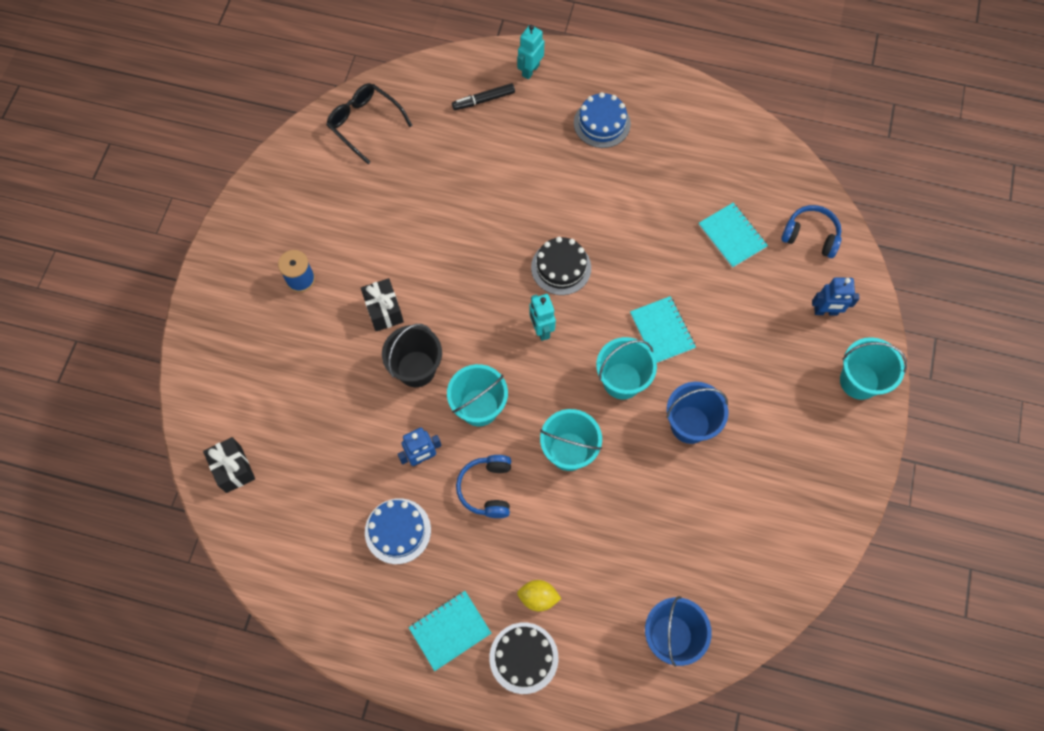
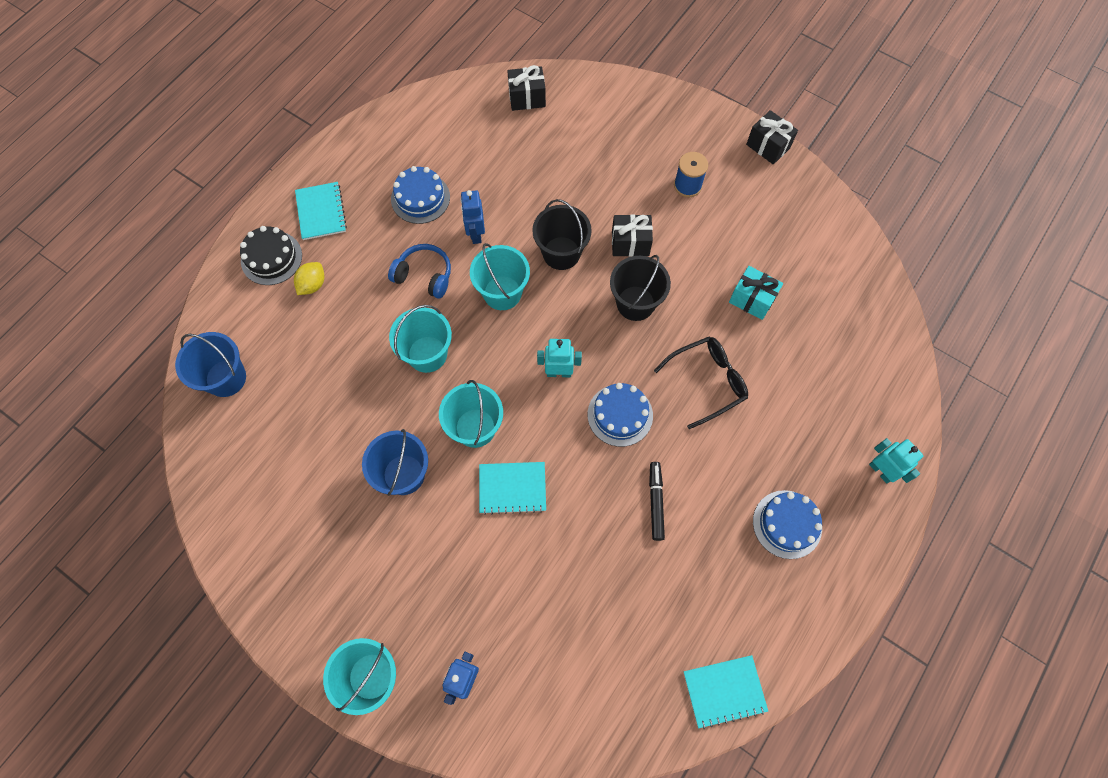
camera: 110 degrees right, 0 degrees up
black glasses [326,83,413,164] -> black glasses moved to [654,336,748,429]
black marker [452,83,515,110] -> black marker moved to [649,462,665,541]
black cake [531,237,591,295] -> blue cake [588,383,653,447]
turquoise notebook [699,203,768,268] -> turquoise notebook moved to [684,655,768,729]
blue headphones [781,205,841,258] -> none
none -> black bucket [610,255,671,321]
none -> turquoise gift [729,266,783,320]
none -> black gift [746,110,798,165]

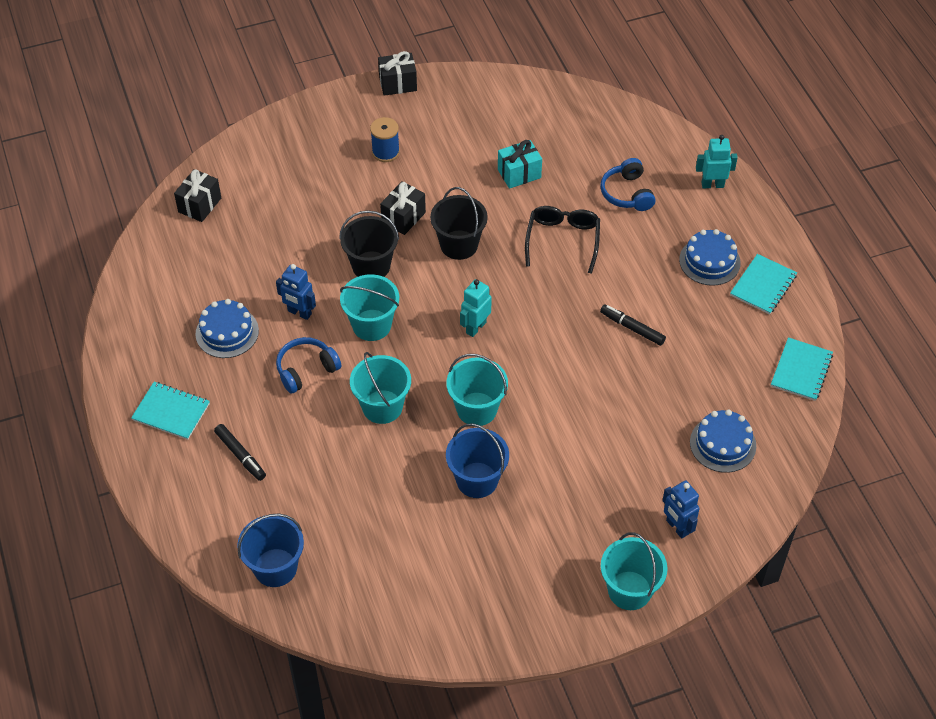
camera: 55 degrees left, 15 degrees down
black cake [240,226,302,285] -> none
yellow lemon [294,262,324,295] -> black marker [214,424,266,481]
turquoise notebook [479,462,546,515] -> turquoise notebook moved to [730,254,797,314]
blue cake [588,383,653,447] -> blue cake moved to [690,410,756,473]
none -> blue headphones [600,158,656,211]

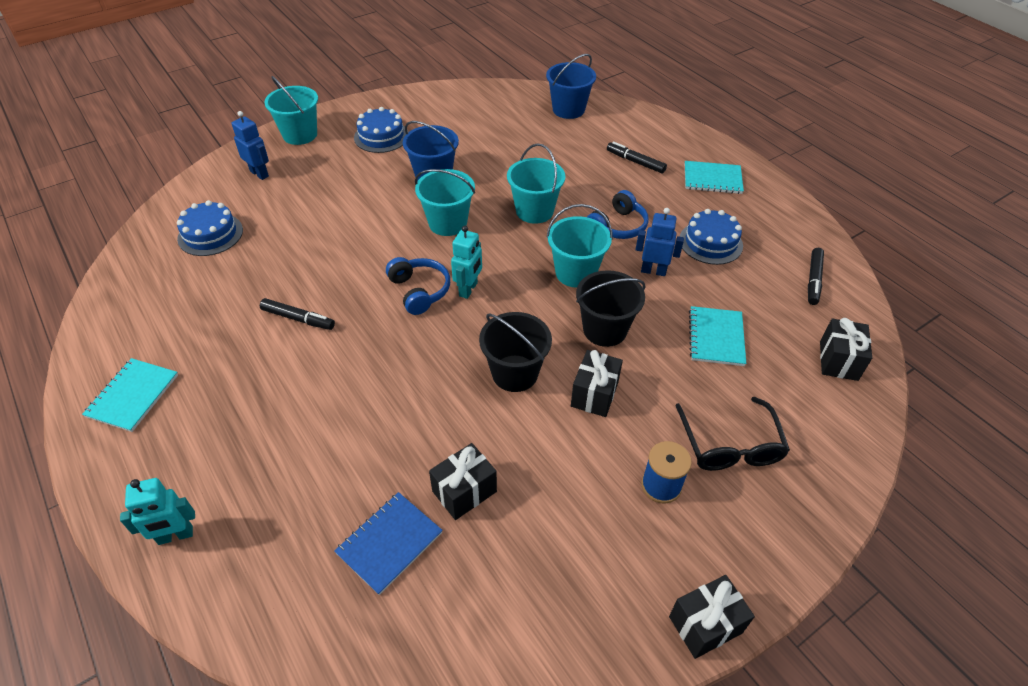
camera: 165 degrees right, 5 degrees down
turquoise gift [498,140,542,189] -> black gift [429,443,497,520]
black glasses [525,206,600,274] -> black glasses moved to [675,397,790,471]
blue headphones [600,158,656,211] -> blue headphones moved to [386,257,450,315]
blue cake [679,229,741,286] -> blue cake moved to [354,107,408,153]
turquoise notebook [771,337,833,401] -> turquoise notebook moved to [689,306,746,366]
none -> blue notebook [334,492,443,595]
none -> black marker [808,248,824,305]

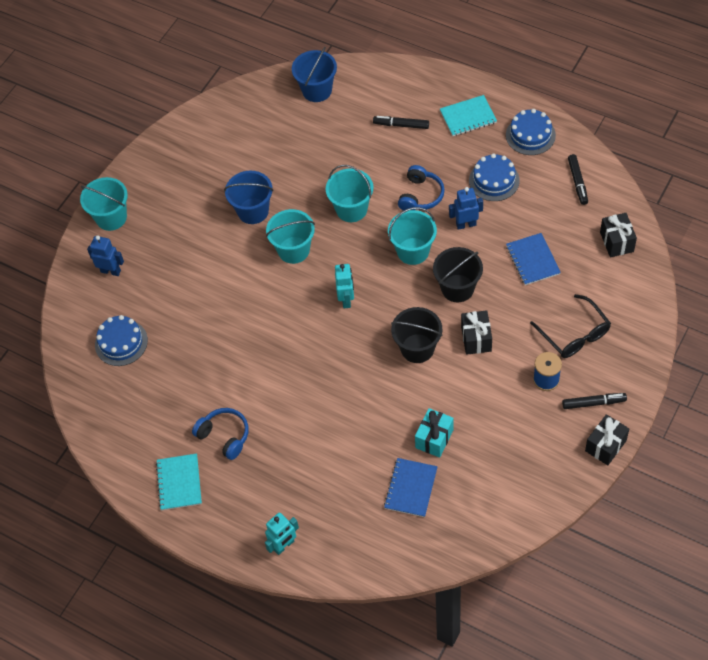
camera: 20 degrees left, 10 degrees up
black marker [260,298,335,330] -> black marker moved to [562,393,627,409]
blue cake [354,107,408,153] -> blue cake moved to [506,109,556,155]
blue headphones [386,257,450,315] -> blue headphones moved to [192,408,249,460]
black gift [429,443,497,520] -> turquoise gift [415,408,453,458]
turquoise notebook [689,306,746,366] -> blue notebook [506,233,561,285]

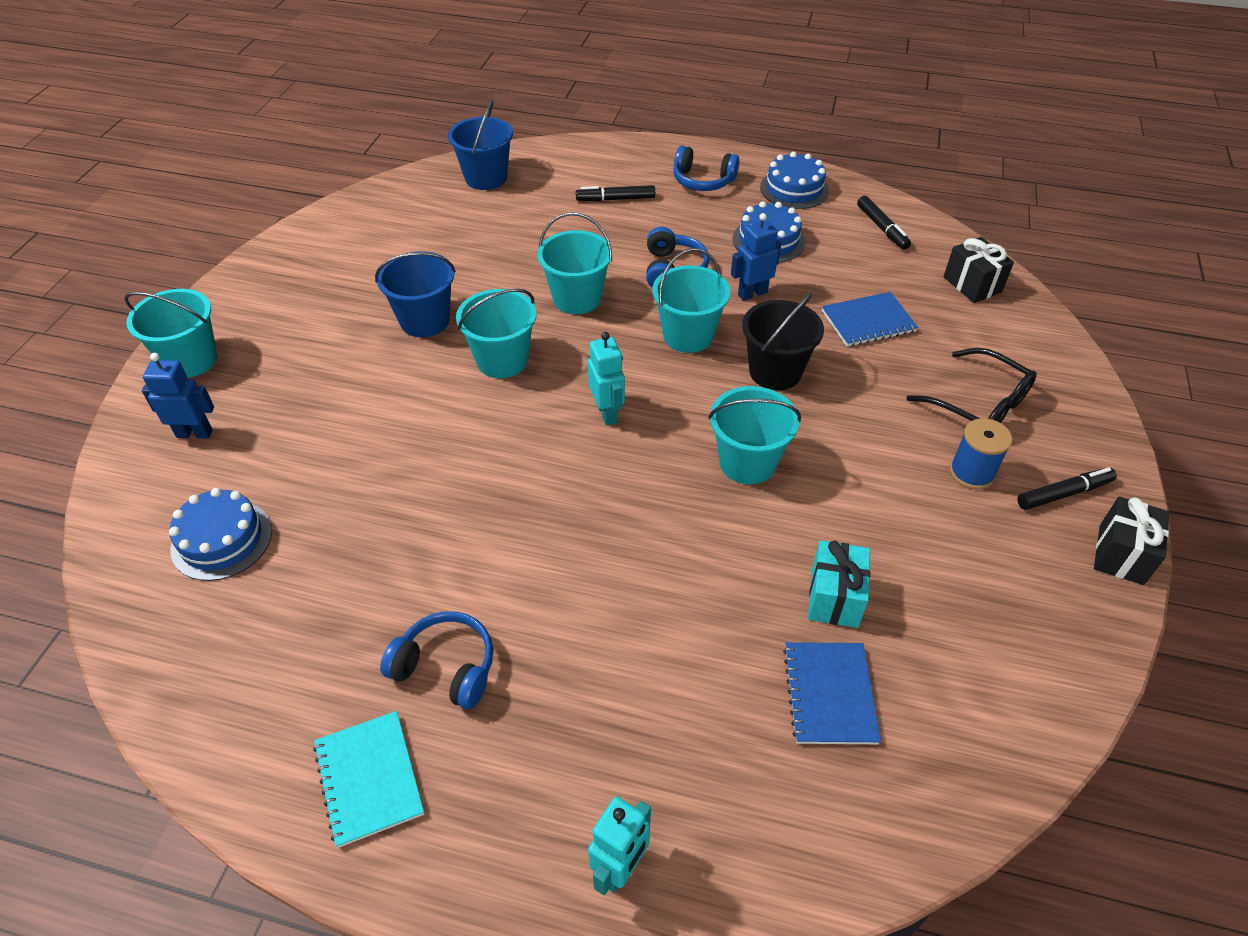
camera: 20 degrees left, 10 degrees down
black bucket [391,307,443,363] -> turquoise bucket [708,386,801,485]
turquoise notebook [440,95,497,136] -> blue headphones [673,146,739,191]
black gift [461,310,492,355] -> none
blue notebook [506,233,561,285] -> blue notebook turned 75 degrees counterclockwise [822,292,918,347]

